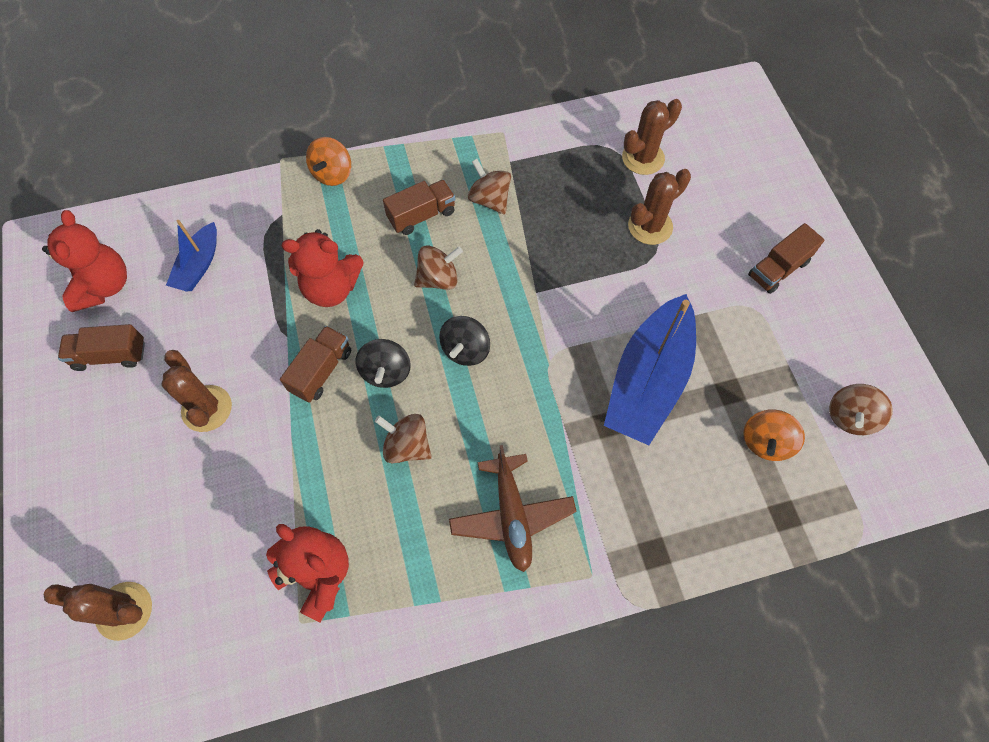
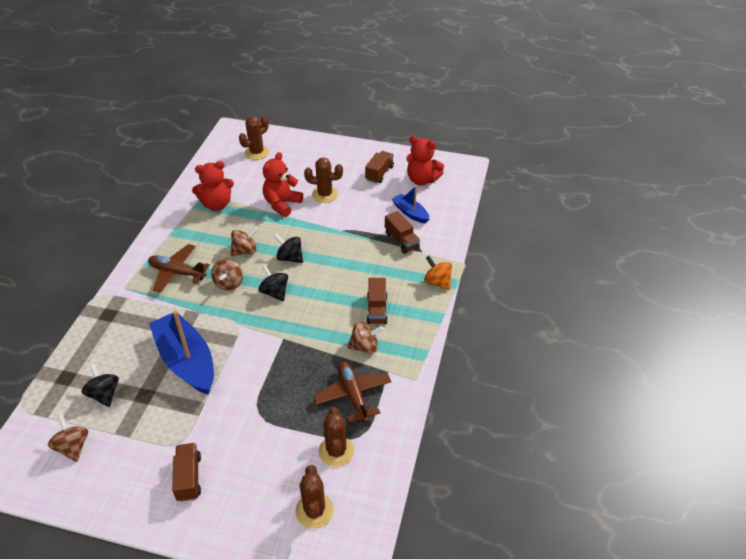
camera: 120 degrees right, 20 degrees down
brown truck [280,326,351,403] -> brown truck moved to [385,211,420,254]
red teddy bear [282,229,364,307] -> red teddy bear moved to [263,152,303,217]
brown spinning top [414,245,463,290] -> brown spinning top moved to [211,259,243,291]
brown cactus [628,169,691,245] -> brown cactus moved to [295,465,334,529]
orange spinning top [743,409,805,461] -> black spinning top [81,364,119,407]
none -> brown plane [313,361,391,423]

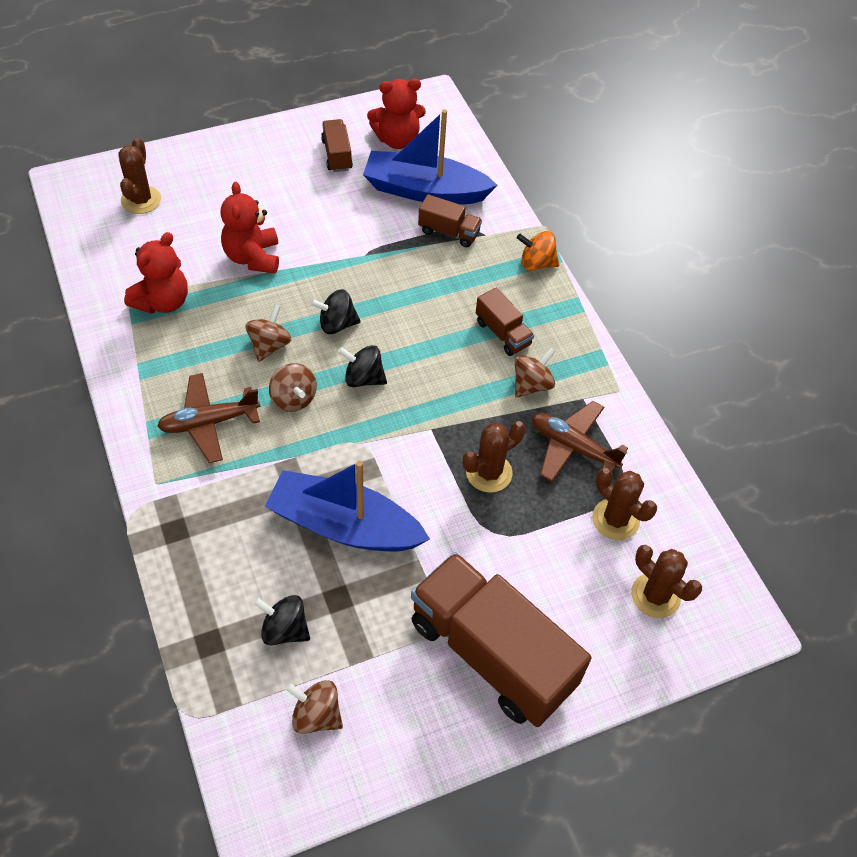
camera: 40 degrees left, 10 degrees up
brown truck [172,443,201,502] -> brown truck [411,552,592,727], size x2.24
brown cactus [304,157,343,203] -> brown cactus moved to [463,421,525,493]
blue boat [392,186,429,224] -> blue boat [363,109,498,205], size x1.91

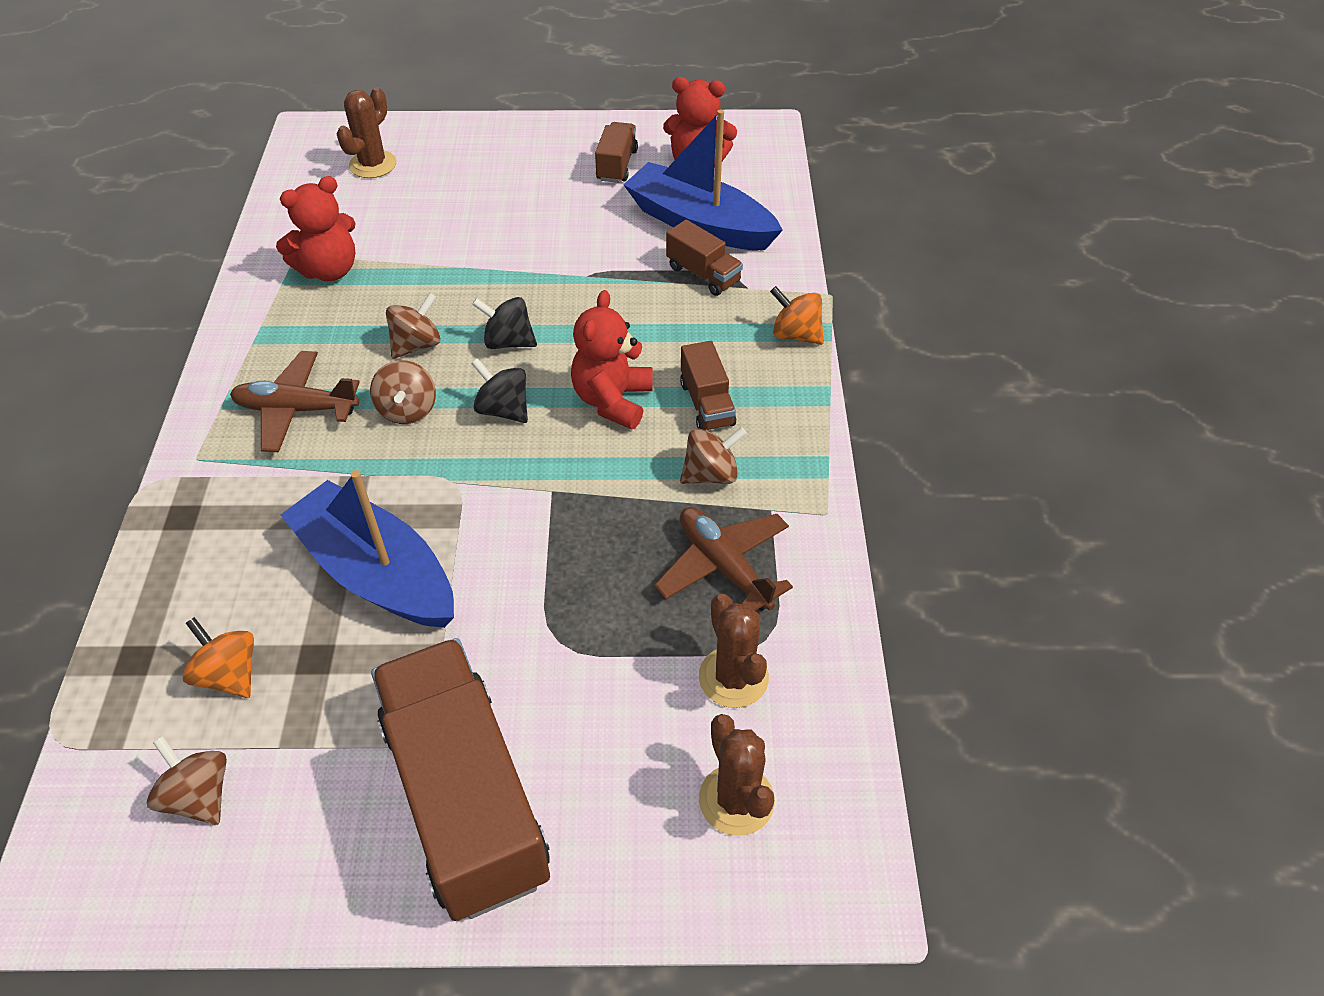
camera: 25 degrees right, 5 degrees down
red teddy bear [220,182,279,274] -> red teddy bear moved to [571,290,653,429]
black spinning top [253,595,310,645] -> orange spinning top [182,617,254,698]
brown cactus [463,421,525,493] -> none

